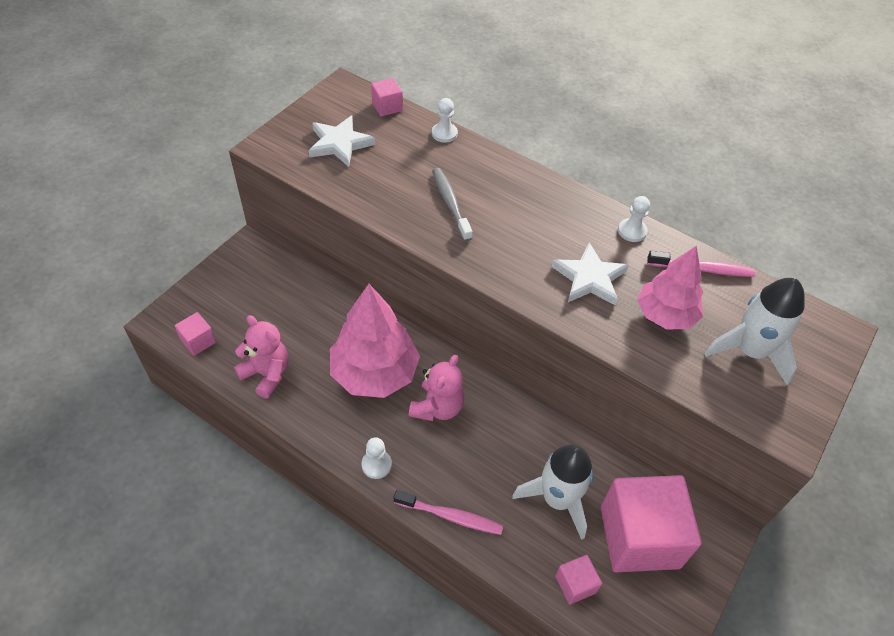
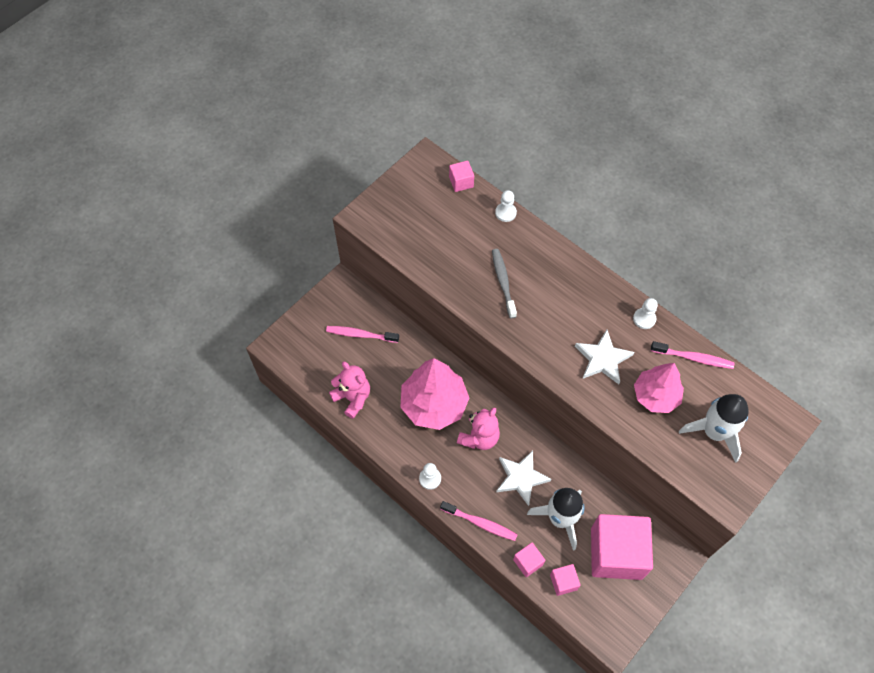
camera: 10 degrees right, 10 degrees up
pink cube [175,312,216,356] -> pink cube moved to [513,543,545,577]
white star [309,116,375,167] -> white star moved to [496,451,551,506]
none -> pink toothbrush [326,326,399,343]

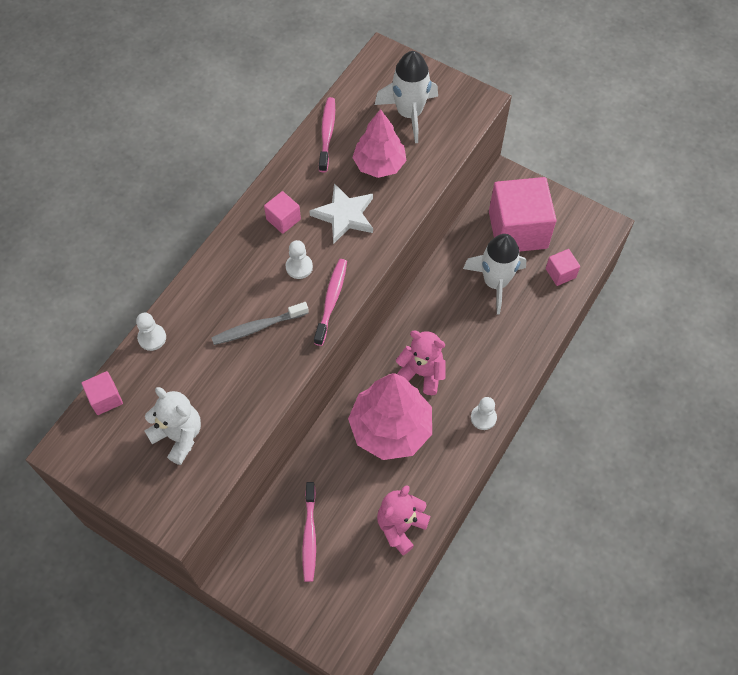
camera: 100 degrees left, 0 degrees up
pink toothbrush [440,501,518,541] -> pink toothbrush moved to [314,259,347,346]
white star [496,451,551,506] -> none
pink cube [513,543,545,577] -> pink cube moved to [264,191,301,234]
white pawn [633,298,658,329] -> white pawn moved to [286,240,313,279]
none -> white teddy bear [144,387,201,465]

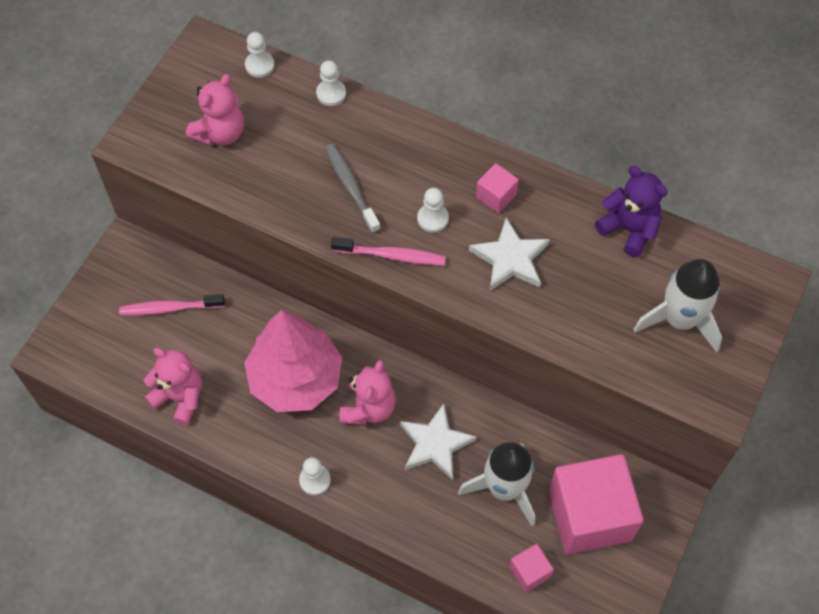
camera: 85 degrees right, 0 degrees up
pink cube [81,371,123,415] -> white pawn [245,32,275,78]
white teddy bear [144,387,201,465] -> pink teddy bear [186,74,244,146]
pink toothbrush [319,97,335,172] -> purple teddy bear [595,166,668,257]
pink tree [352,109,407,178] -> none
none -> white star [400,404,477,480]

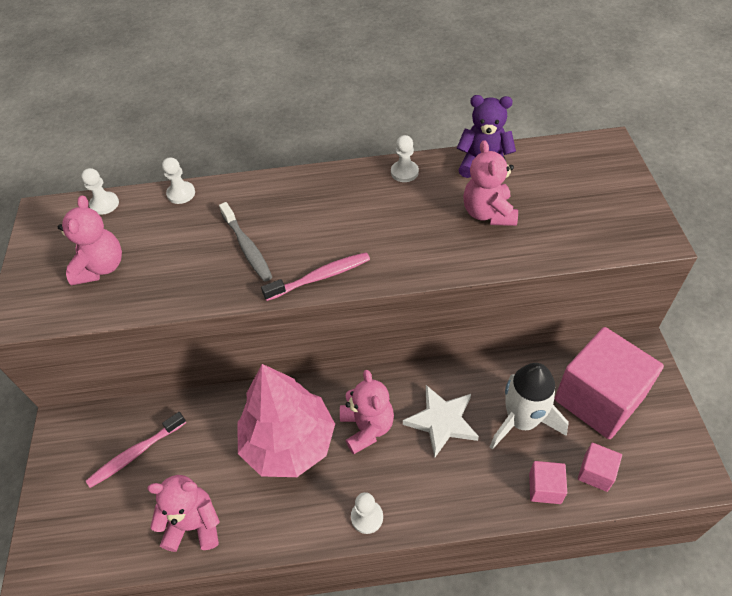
camera: 30 degrees left, 10 degrees down
grey toothbrush [325,144,381,234] -> grey toothbrush turned 150 degrees counterclockwise [219,202,272,282]
white pawn [417,188,449,233] -> white pawn moved to [391,135,419,182]
white star [469,218,550,291] -> none
pink cube [476,163,519,213] -> pink cube moved to [529,461,567,504]
white rocket [633,259,722,352] -> none
none -> pink teddy bear [463,140,518,226]

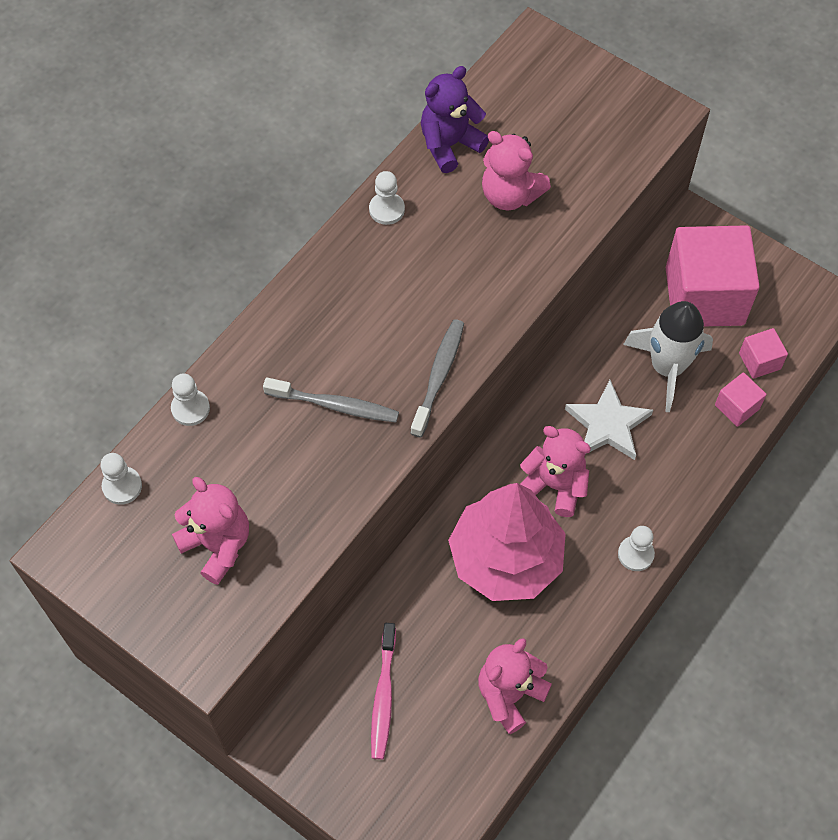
camera: 50 degrees left, 10 degrees up
pink toothbrush [261,252,370,301] -> grey toothbrush [410,319,464,438]

